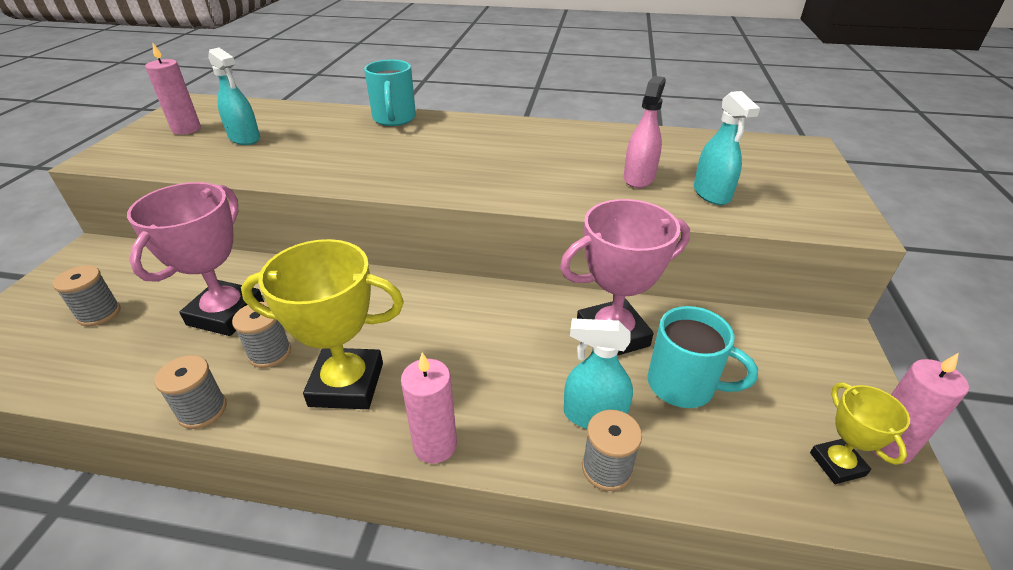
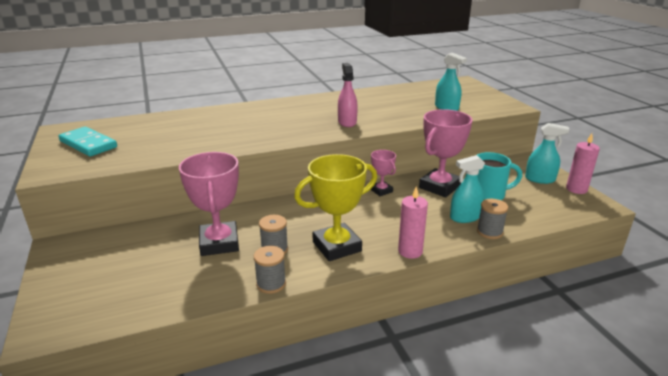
camera: 30 degrees left, 10 degrees down
grey spool [53,265,120,326] -> none
pink candle [145,43,201,135] -> turquoise domino [58,127,117,157]
turquoise spray bottle [208,48,260,145] -> turquoise spray bottle moved to [525,123,569,184]
turquoise mug [364,60,416,126] -> none
pink spray bottle [624,76,666,188] -> pink spray bottle moved to [338,63,358,127]
yellow trophy [810,382,910,484] -> none
none -> pink trophy [370,150,396,196]

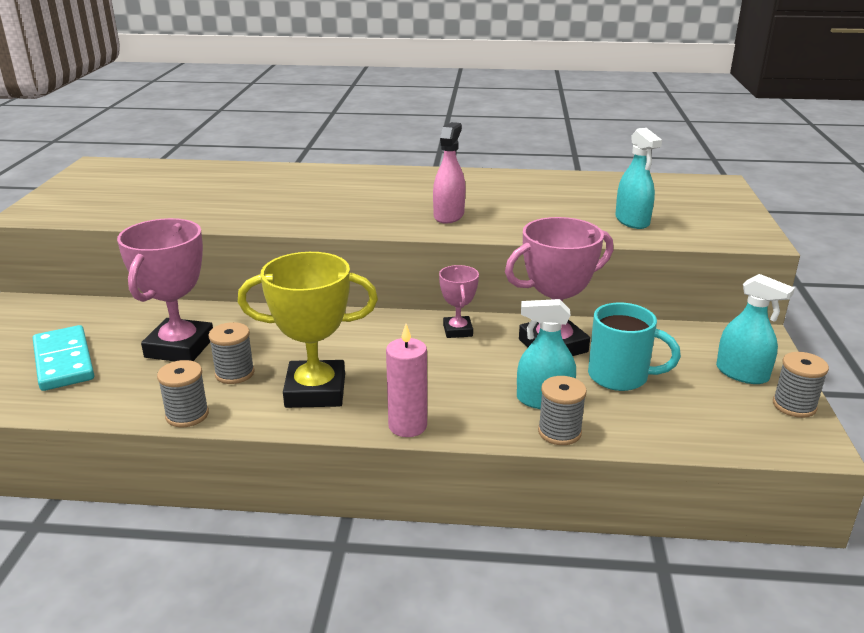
camera: 25 degrees right, 0 degrees up
turquoise domino [58,127,117,157] -> turquoise domino moved to [33,325,94,391]
pink candle [566,133,600,194] -> grey spool [773,352,829,418]

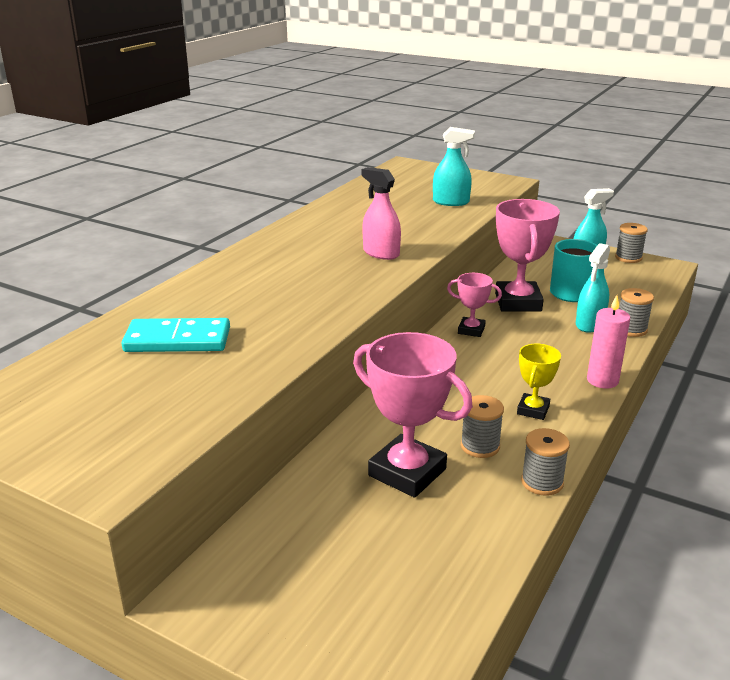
camera: 65 degrees left, 0 degrees up
turquoise domino [33,325,94,391] -> turquoise domino moved to [122,318,230,352]
yellow trophy [238,252,378,408] -> yellow trophy [517,344,561,420], size x0.53

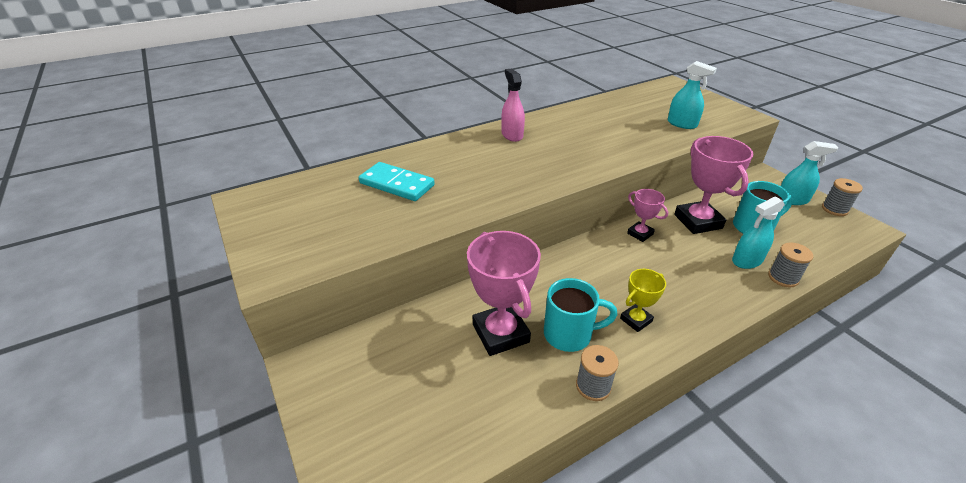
camera: 30 degrees right, 10 degrees up
pink spray bottle [361,167,401,260] -> pink spray bottle moved to [501,68,525,142]
grey spool [461,395,504,458] -> turquoise mug [544,278,617,352]
pink trophy [495,199,560,311] -> pink trophy turned 45 degrees counterclockwise [674,136,753,234]
pink candle [587,295,630,389] -> none

